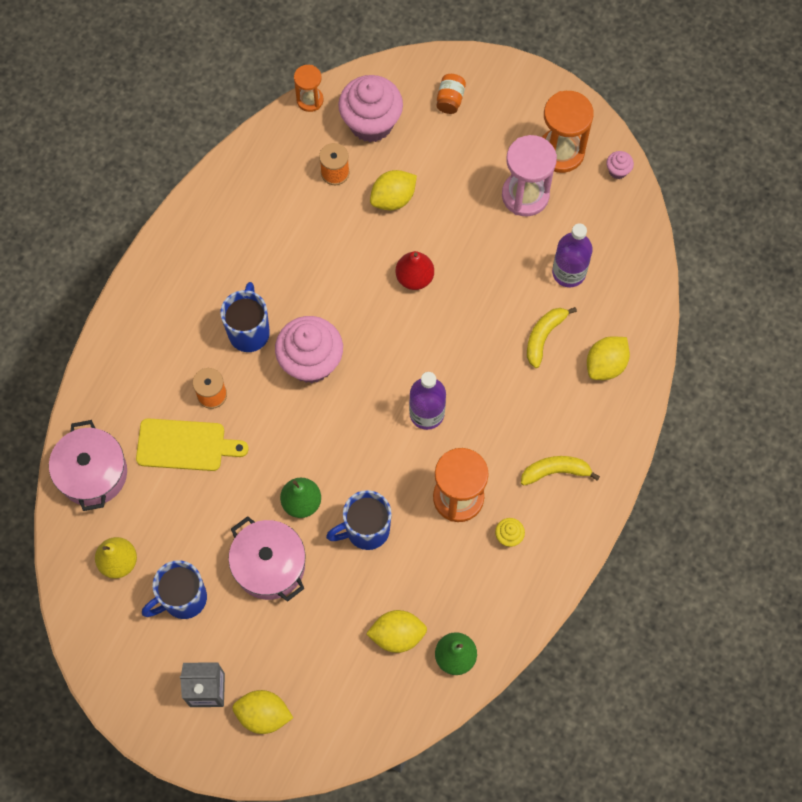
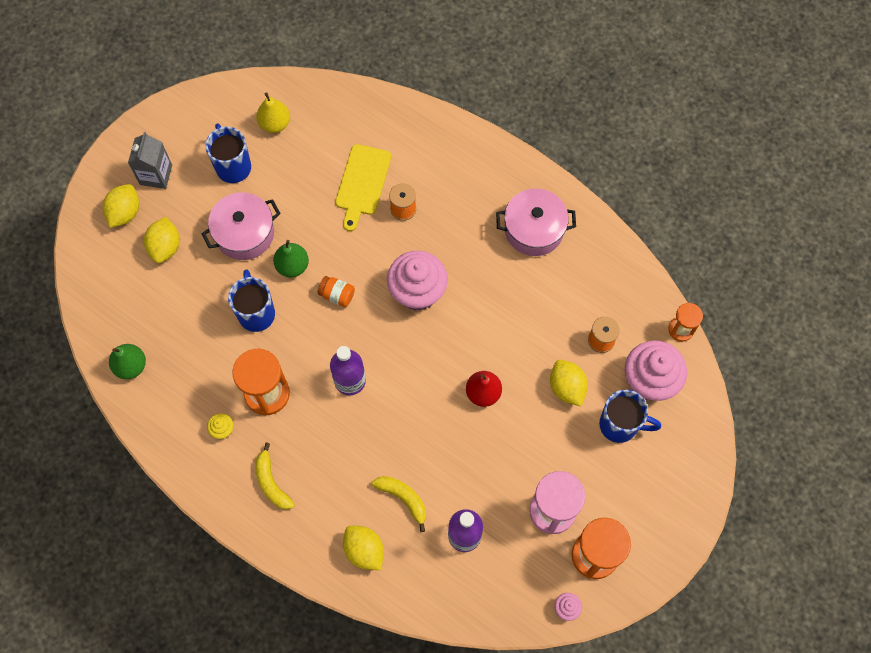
camera: 100 degrees right, 0 degrees up
pink pot [49,420,127,511] -> pink pot moved to [496,188,576,256]
blue mug [220,282,270,352] -> blue mug moved to [599,390,661,443]
yellow lemon [366,610,427,653] -> yellow lemon moved to [144,217,180,263]
orange jar [436,74,466,114] -> orange jar moved to [317,276,355,307]
yellow banana [521,456,600,486] -> yellow banana turned 150 degrees clockwise [255,442,295,510]

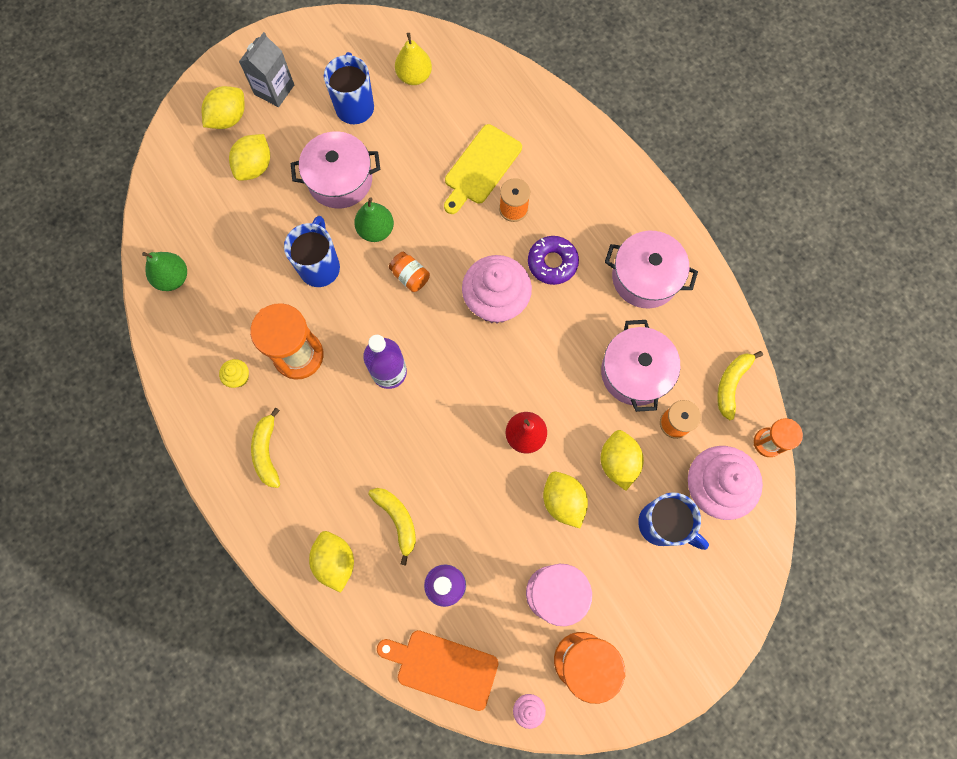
camera: 20 degrees right, 5 degrees up
none -> orange cutting board [377,630,498,711]
none -> purple donut [528,236,579,285]
none -> yellow lemon [543,472,588,528]
none -> pink pot [601,320,680,412]
none -> yellow banana [717,351,763,420]

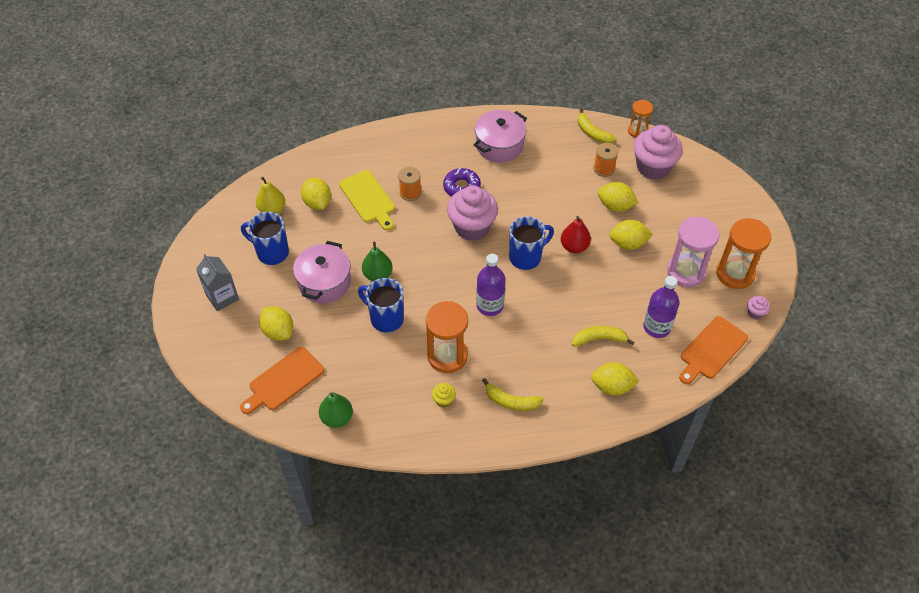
camera: 65 degrees left, 20 degrees down
yellow lemon [202,86,245,129] -> yellow lemon moved to [301,178,331,210]
orange jar [389,252,430,292] -> none
pink pot [601,320,680,412] -> none
blue mug [638,493,709,550] -> blue mug moved to [509,216,554,270]
none -> orange cutting board [240,347,324,414]

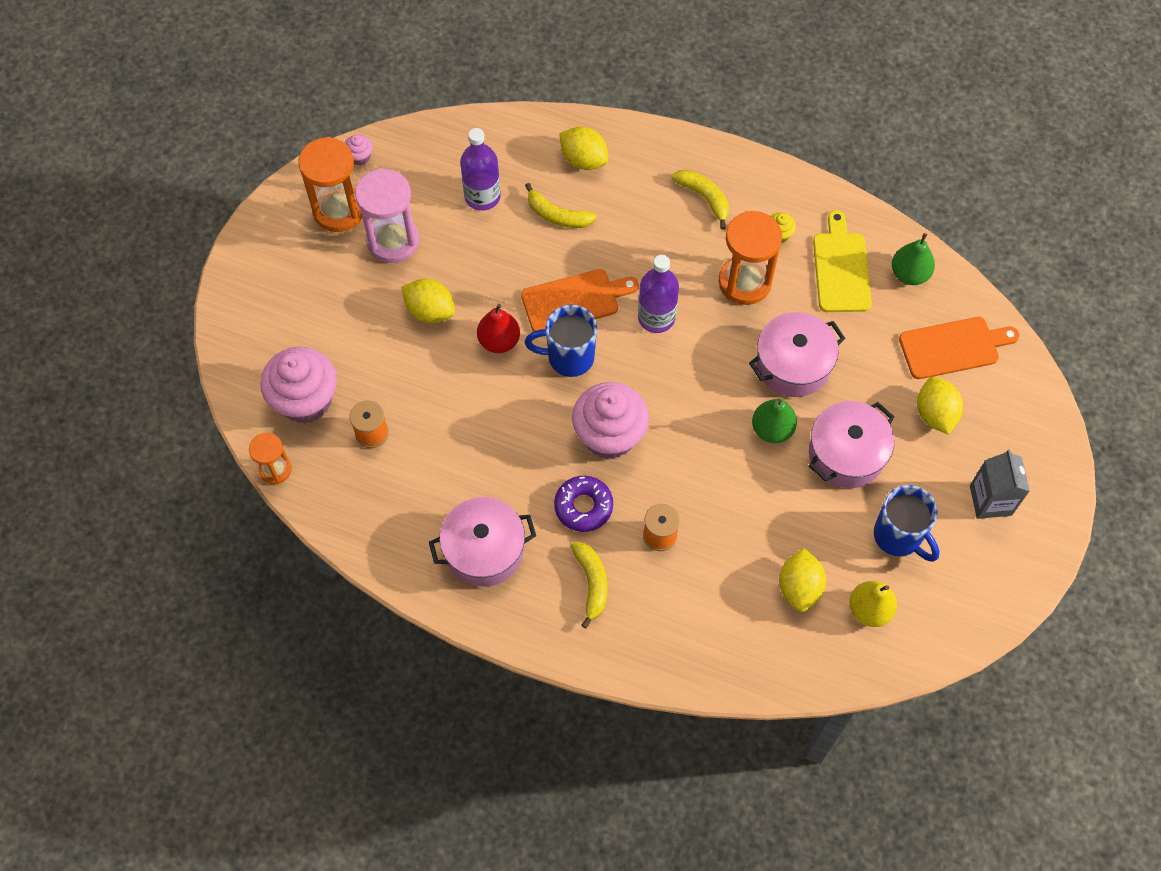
camera: 150 degrees left, 10 degrees up
yellow cutting board [339,170,395,231] -> yellow cutting board moved to [813,210,872,312]
blue mug [358,278,404,332] -> pink pot [749,312,845,397]
yellow banana [578,108,616,143] -> yellow banana moved to [571,542,608,628]
yellow lemon [598,182,639,212] -> none
orange cutting board [679,316,748,384] -> orange cutting board moved to [521,269,639,332]

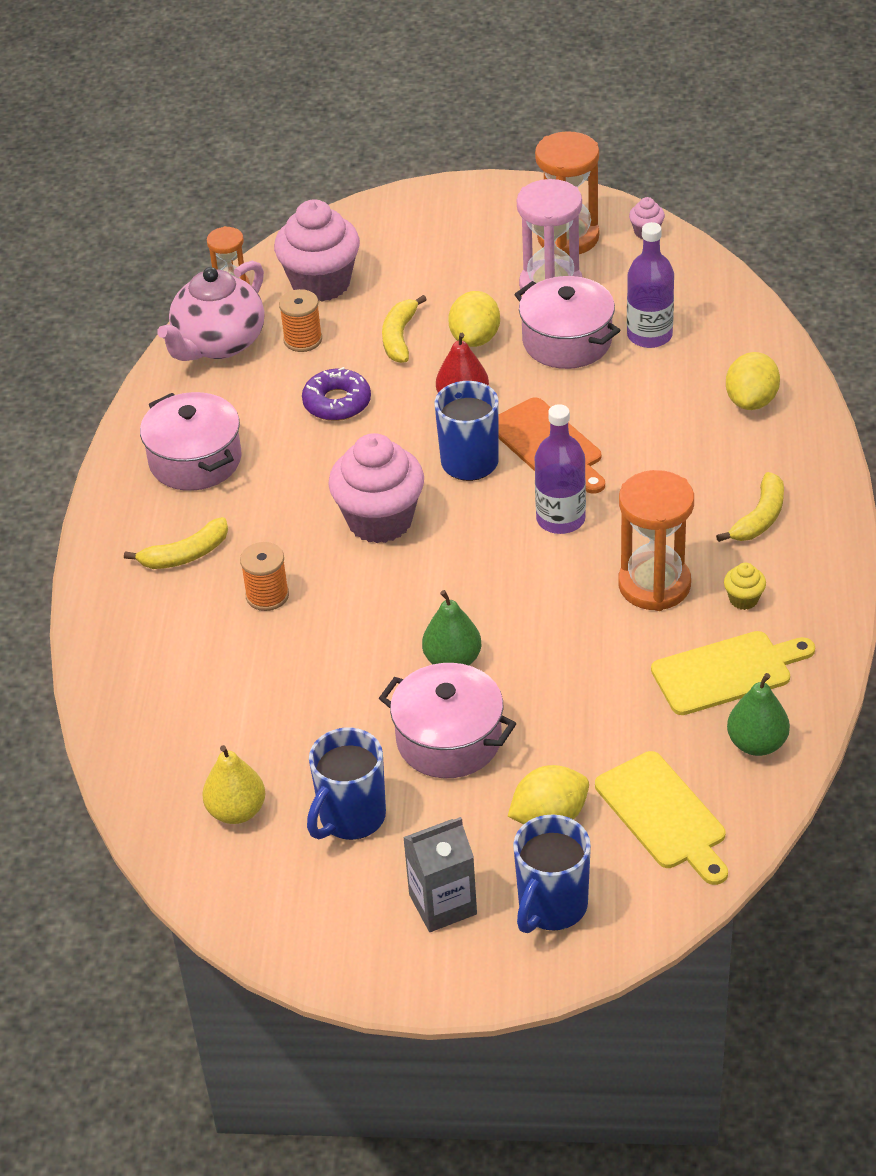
camera: 75 degrees right, 20 degrees down
yellow banana [525,183,597,228] -> yellow banana moved to [382,295,427,363]
purple donut [554,476,613,532] -> purple donut moved to [302,367,371,421]
pink pot [749,312,845,397] -> pink pot moved to [514,276,620,369]
yellow lemon [779,548,826,612] -> none
orange cutting board [899,317,1020,379] -> yellow cutting board [595,751,728,885]
none -> pink teapot [157,261,264,361]
none -> blue mug [513,814,591,933]

